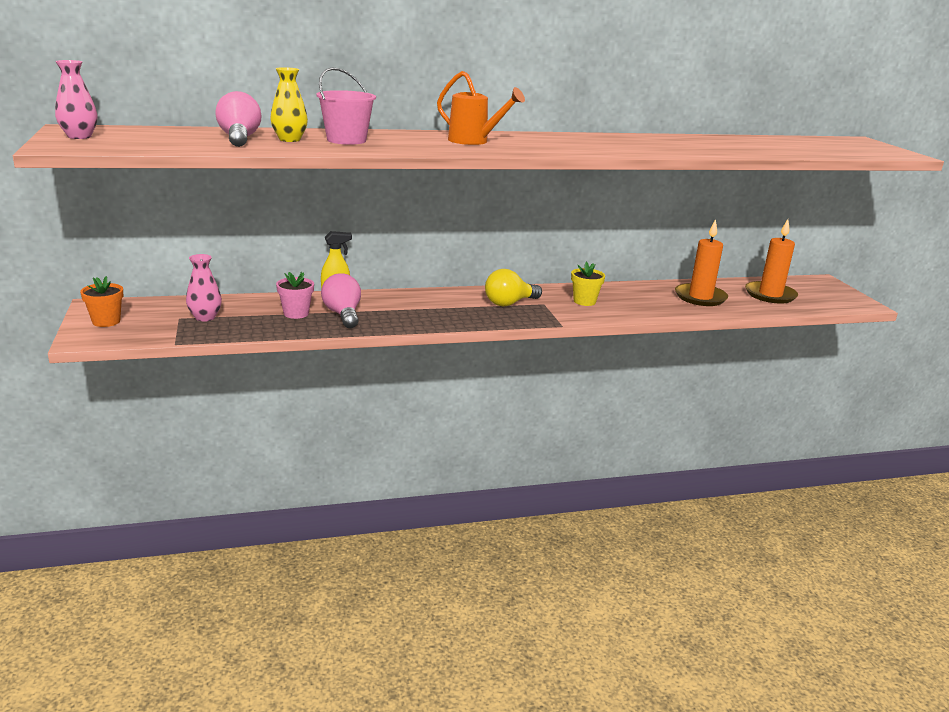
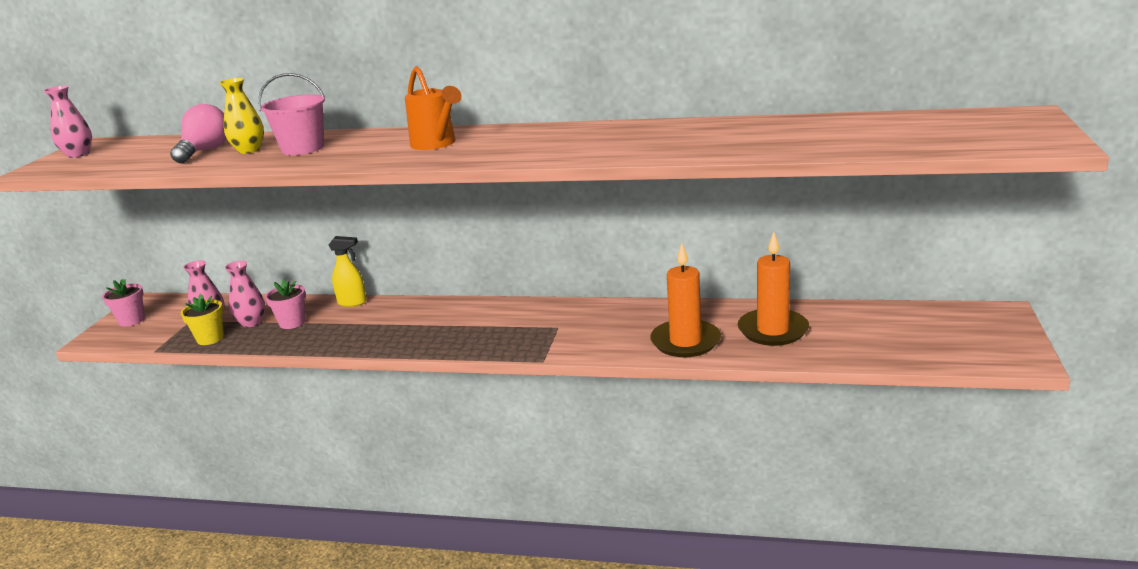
camera: 30 degrees right, 0 degrees up
orange flower pot [80,276,123,327] -> pink flower pot [102,279,145,327]
pink light bulb [321,273,361,328] -> none
yellow light bulb [485,269,542,306] -> none
yellow flower pot [571,261,605,306] -> yellow flower pot moved to [181,294,224,345]
orange candle [745,219,798,304] -> orange candle moved to [650,243,721,357]
none -> pink vase [225,261,265,327]

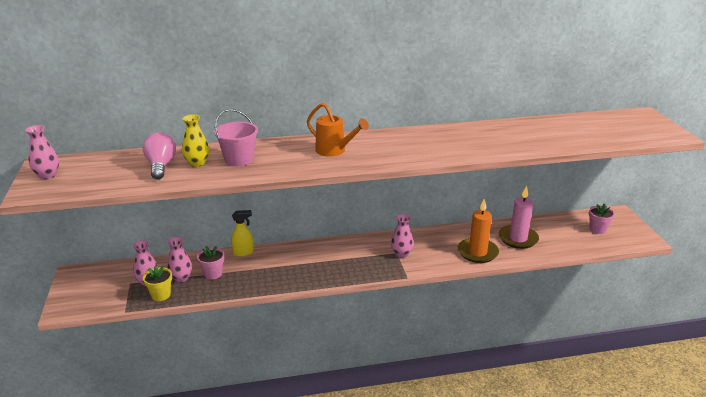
camera: 25 degrees left, 5 degrees up
pink flower pot [102,279,145,327] -> pink flower pot moved to [589,203,615,234]
orange candle [738,232,809,346] -> pink candle [499,186,539,249]
none -> pink vase [391,214,414,258]

